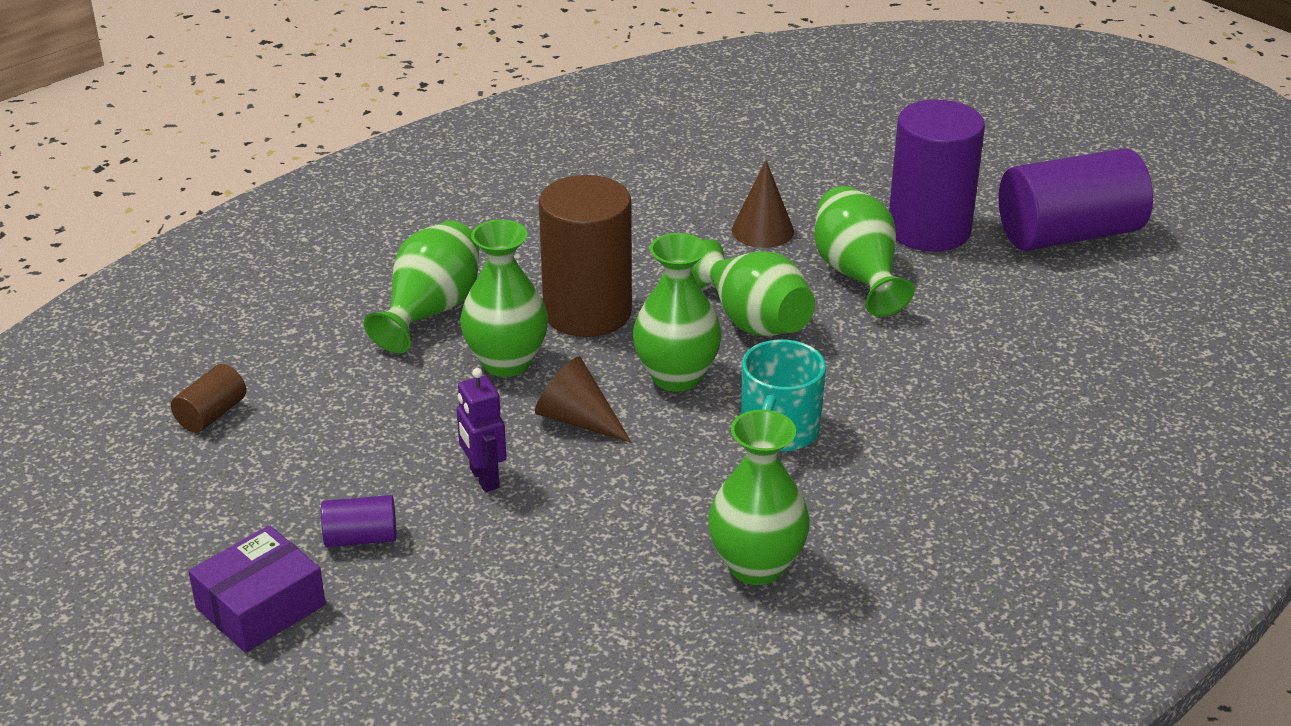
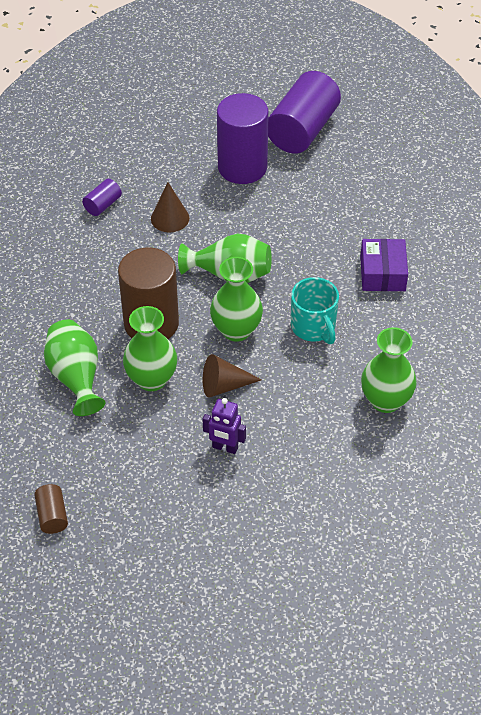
camera: 45 degrees left, 15 degrees up
purple box [188,525,326,653] -> purple box moved to [360,239,408,291]
purple cylinder [321,495,397,547] -> purple cylinder moved to [82,179,122,216]
green vase [814,186,914,316] -> none

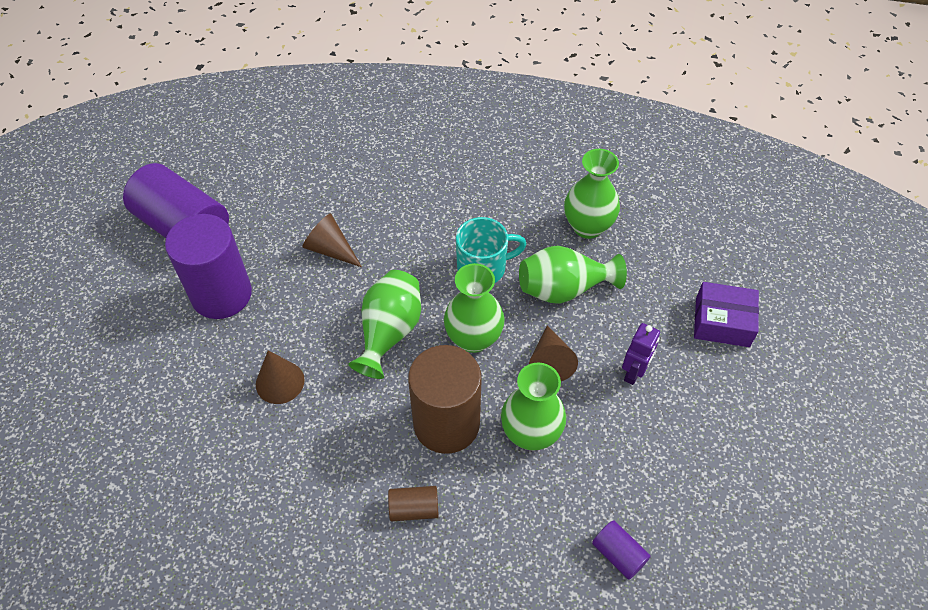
camera: 80 degrees left, 5 degrees up
brown cylinder [34,484,68,534] -> brown cylinder moved to [388,486,439,521]
green vase [44,319,106,416] -> green vase moved to [519,246,627,304]
purple cylinder [82,179,122,216] -> purple cylinder moved to [592,520,651,580]
purple box [360,239,408,291] -> purple box moved to [694,282,759,347]
none -> brown cone [302,213,362,267]

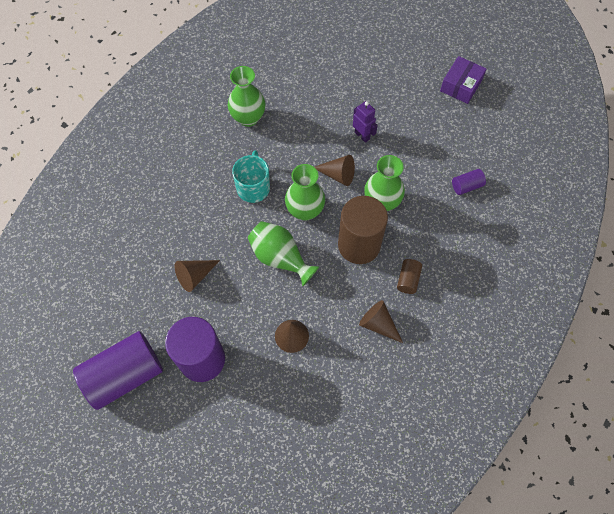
camera: 70 degrees left, 10 degrees up
green vase [519,246,627,304] -> none
purple box [694,282,759,347] -> purple box moved to [440,56,486,104]
none -> brown cone [359,300,403,343]

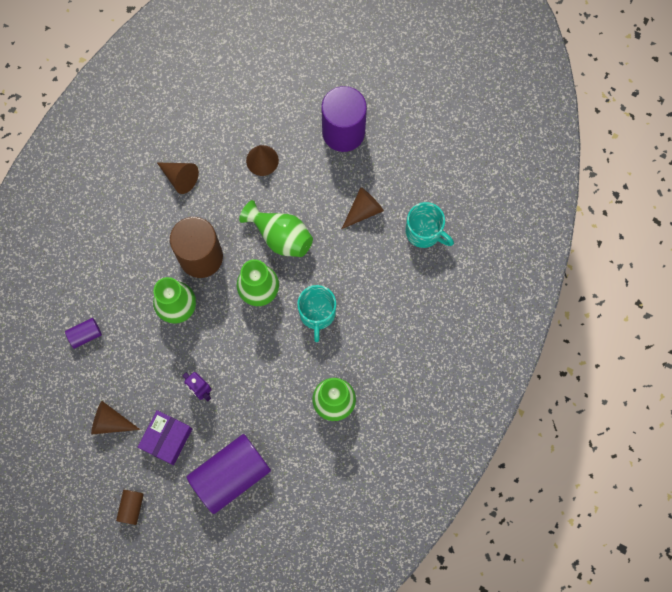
camera: 175 degrees right, 10 degrees up
purple cylinder [73,331,163,410] -> purple cylinder moved to [186,434,271,514]
brown cone [315,155,355,186] -> brown cone moved to [91,401,140,434]
brown cylinder [397,259,422,294] -> brown cylinder moved to [116,490,144,525]
purple box [440,56,486,104] -> purple box moved to [138,410,192,465]
none -> turquoise mug [406,202,454,248]

